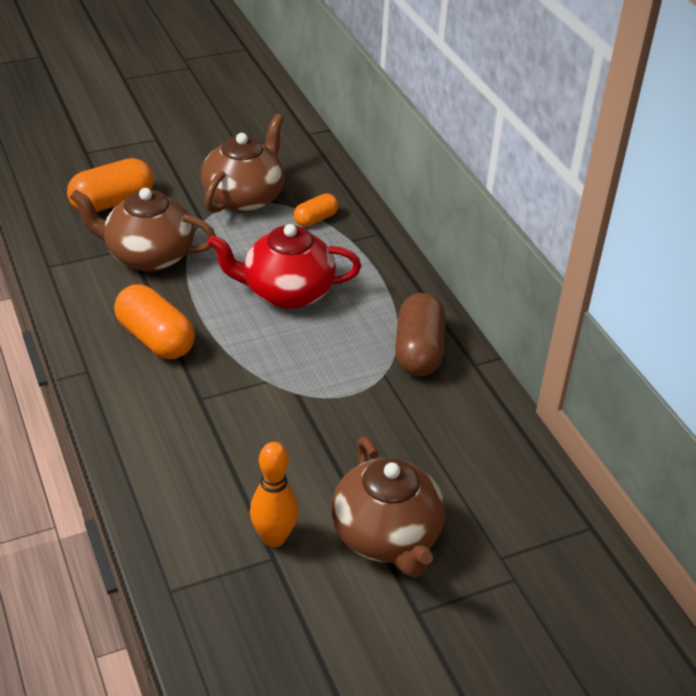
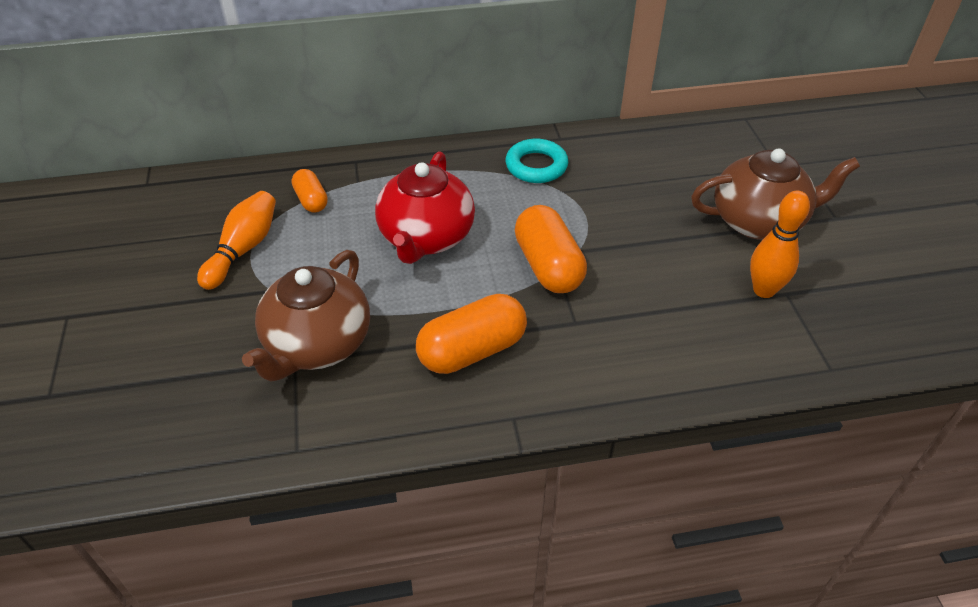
camera: 75 degrees left, 5 degrees up
orange capsule [67,158,154,212] -> orange capsule moved to [515,205,587,293]
brown teapot [201,114,285,213] -> orange bowling pin [197,191,276,290]
brown capsule [395,293,445,376] -> turquoise ring [505,139,568,183]

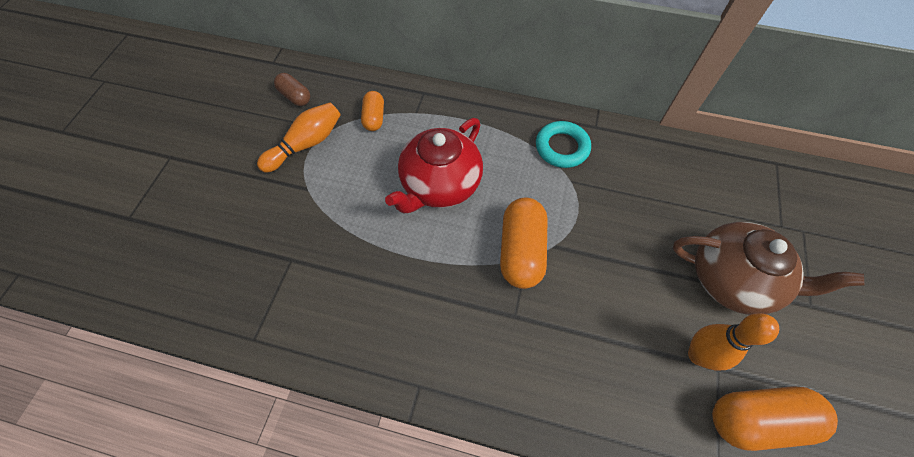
camera: 25 degrees right, 15 degrees up
brown teapot [242,250,370,382] -> none
orange capsule [416,294,527,374] -> orange capsule moved to [712,387,838,451]
none -> brown capsule [274,73,310,106]

